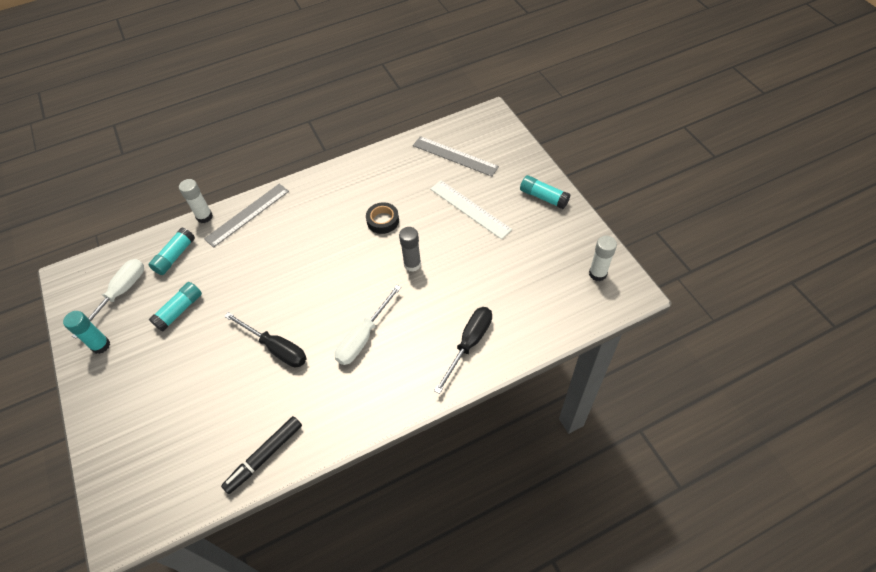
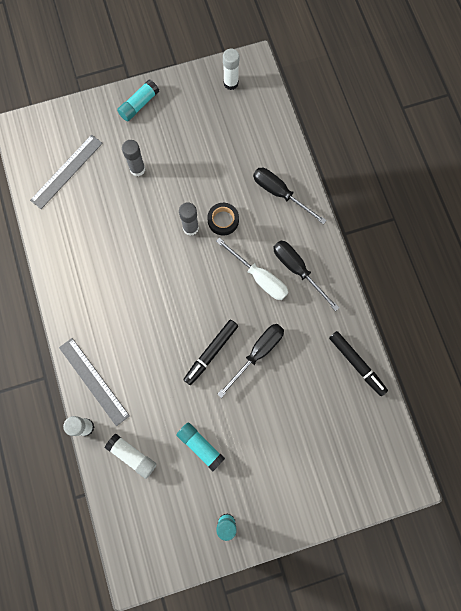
camera: 85 degrees left, 20 degrees up
white screwdriver [72,259,144,339] -> none
turquoise glue stick [149,228,195,275] -> white glue stick [105,433,157,479]
black tape [366,202,399,234] -> black tape moved to [207,203,239,235]
white ruler [430,180,512,239] -> grey glue stick [122,140,145,176]
none -> black marker [183,320,238,385]
none -> black screwdriver [273,240,339,311]

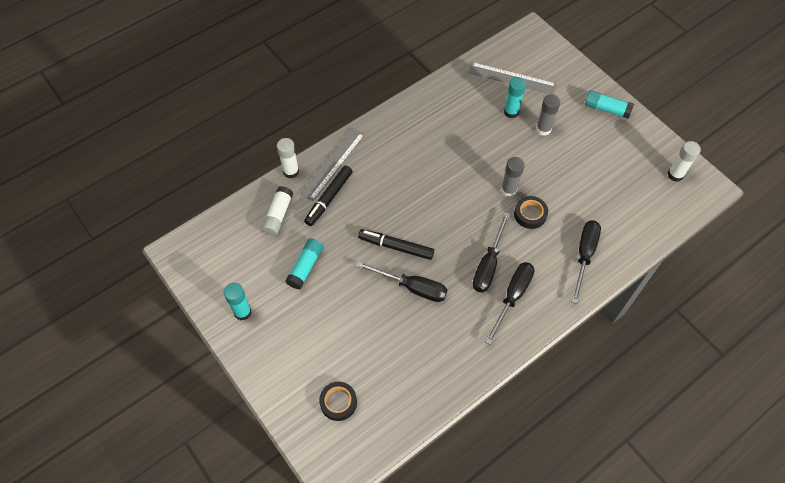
camera: 70 degrees right, 15 degrees down
white screwdriver [216,238,288,300] -> black screwdriver [473,212,510,293]
black marker [329,331,388,396] -> black marker moved to [304,165,353,226]
none -> black tape [319,382,357,421]
none -> turquoise glue stick [504,77,526,118]

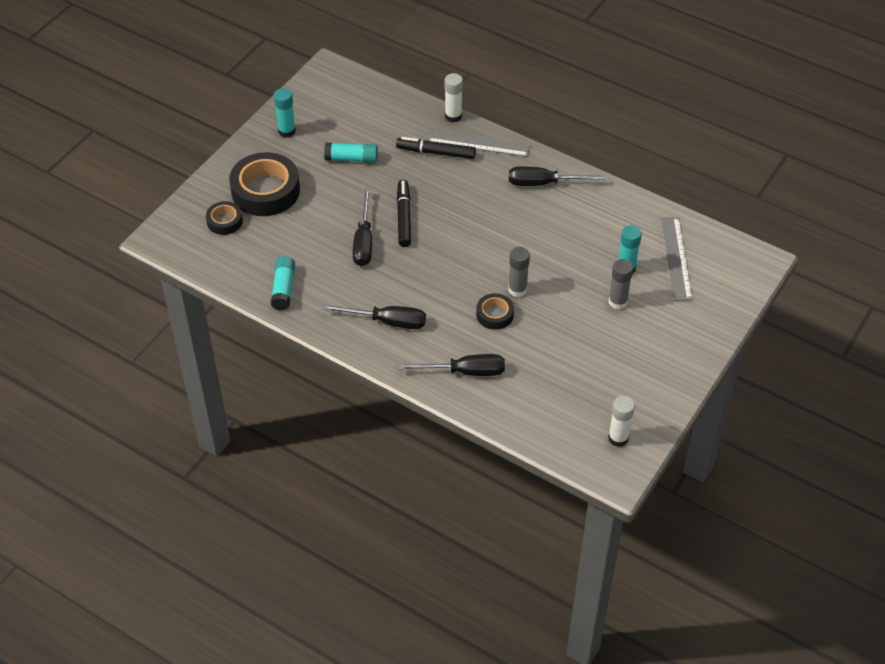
camera: 70 degrees right, 10 degrees down
white glue stick [261,186,293,236] -> none
black screwdriver [473,212,510,293] -> black screwdriver moved to [509,166,606,186]
turquoise glue stick [585,90,634,118] -> turquoise glue stick moved to [270,256,295,310]
none -> black tape [229,152,300,216]

